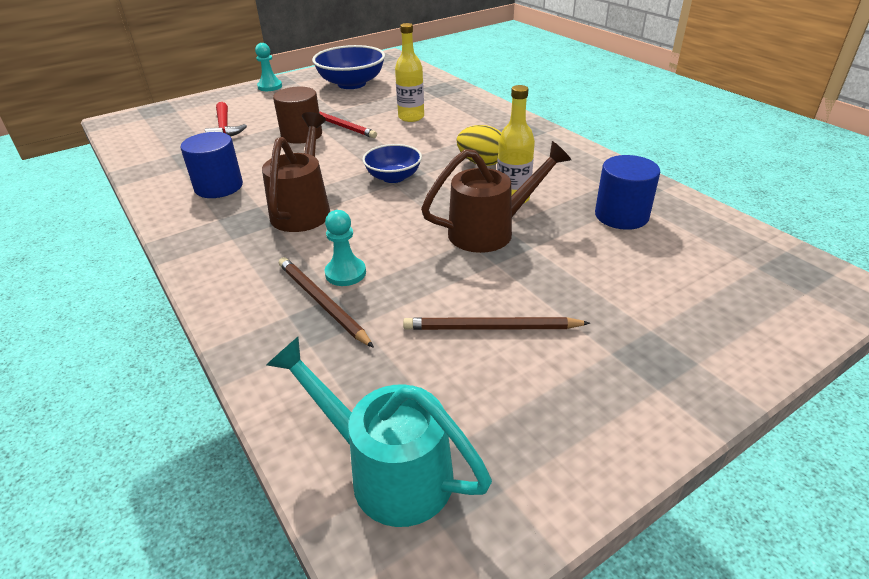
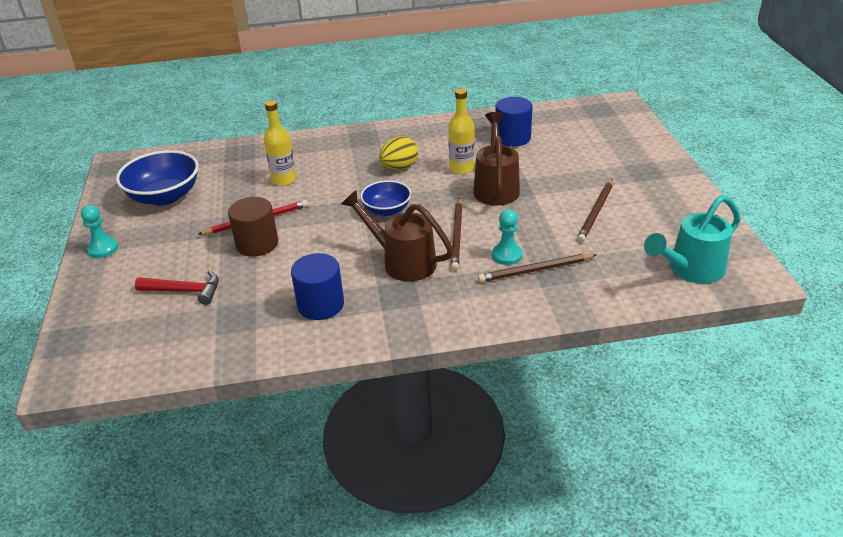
camera: 65 degrees left, 0 degrees up
none -> brown pencil [451,198,462,271]

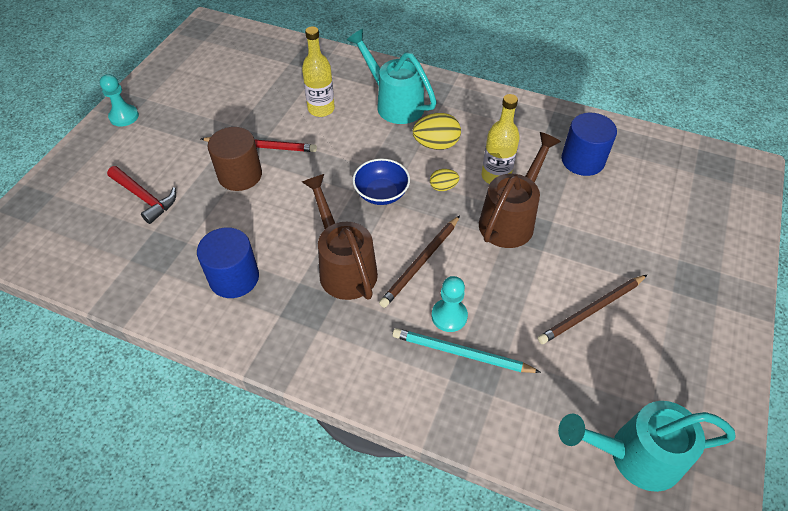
camera: 30 degrees right, 15 degrees up
blue bowl [116,150,199,206] -> none
brown pencil [478,254,596,282] -> turquoise pencil [393,328,541,373]
none -> turquoise watering can [347,29,437,124]
none -> yellow egg [430,169,459,191]

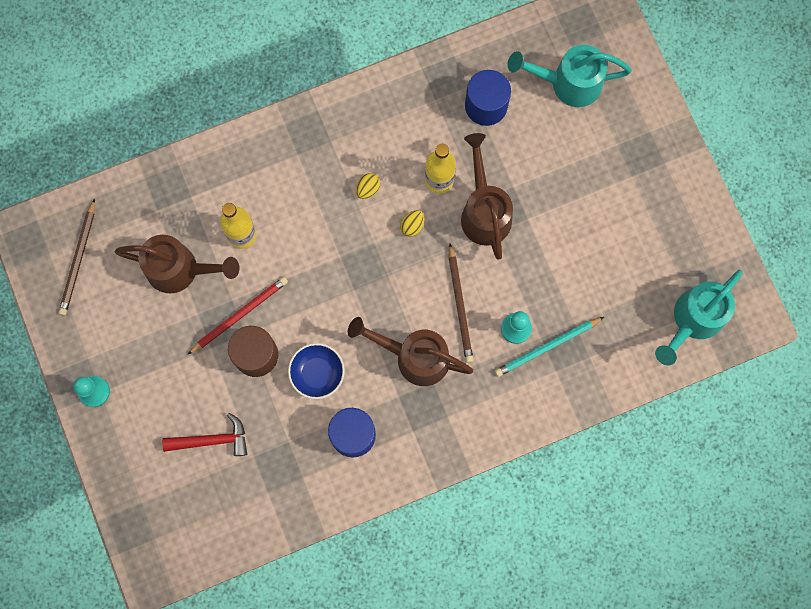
camera: 45 degrees left, 25 degrees up
turquoise watering can [347,29,437,124] -> turquoise watering can moved to [507,45,632,107]
blue bowl [353,159,410,205] -> blue bowl moved to [288,343,345,399]
yellow egg [413,113,461,150] -> yellow egg [356,173,380,199], size x0.58
brown pencil [538,275,647,344] -> brown pencil moved to [58,198,95,316]
none -> brown watering can [115,235,240,293]

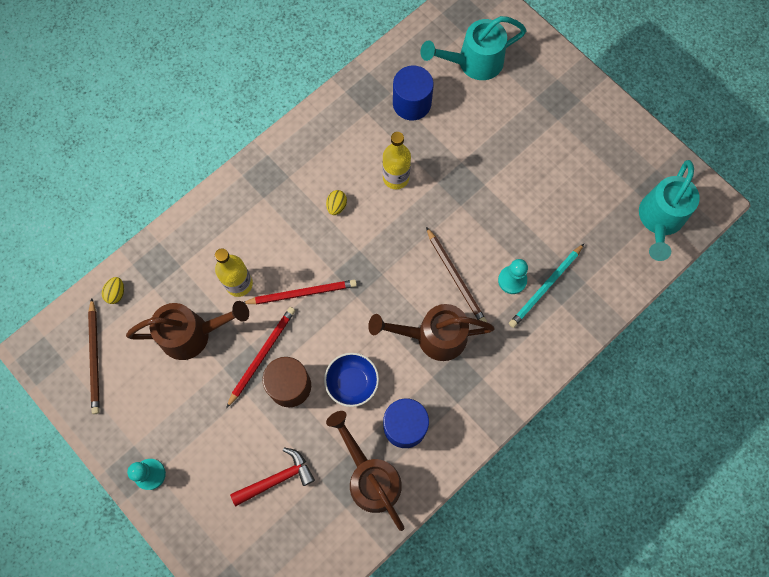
camera: 20 degrees left, 5 degrees down
yellow egg [400,210,425,237] -> yellow egg moved to [102,277,124,304]
brown watering can [461,133,513,259] -> brown watering can moved to [326,411,404,531]
none -> red pencil [244,280,357,304]

